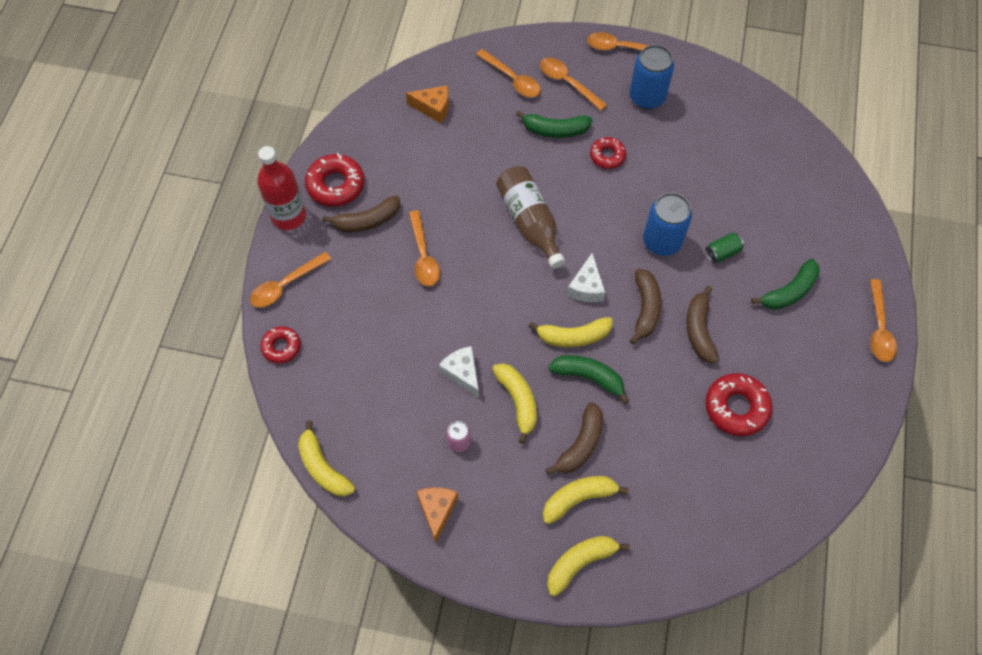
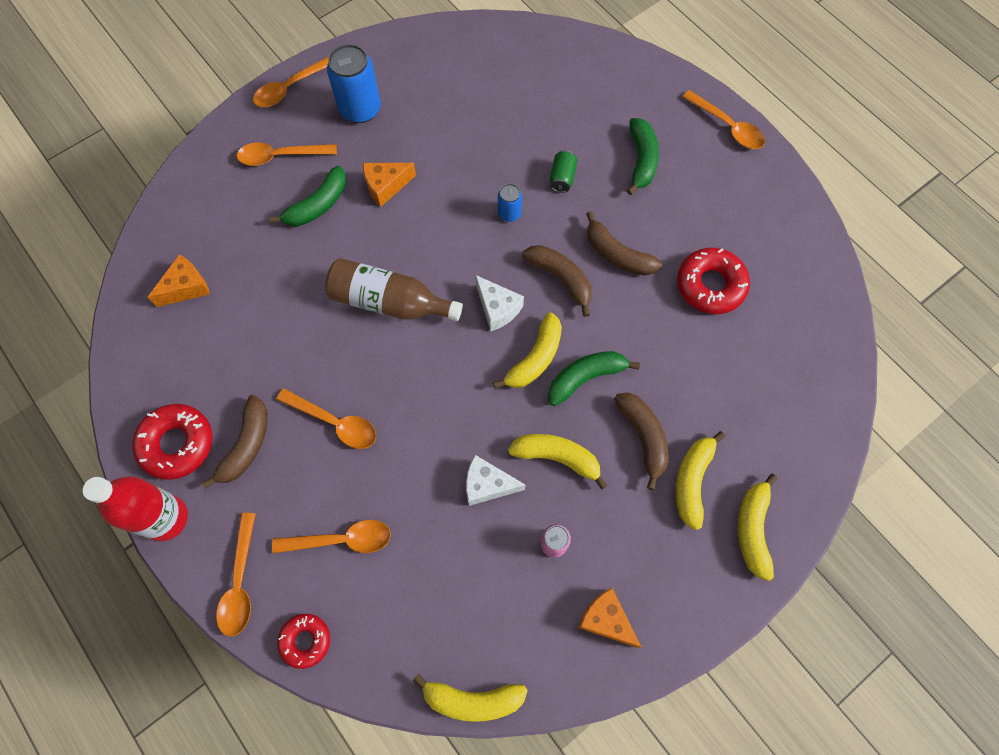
camera: 50 degrees left, 5 degrees up
orange spoon [476,49,541,98] -> orange spoon moved to [272,520,391,553]
red donut [590,137,626,169] -> orange cheese [363,163,416,207]
blue can [643,193,692,256] -> blue can [498,184,522,222], size x0.52

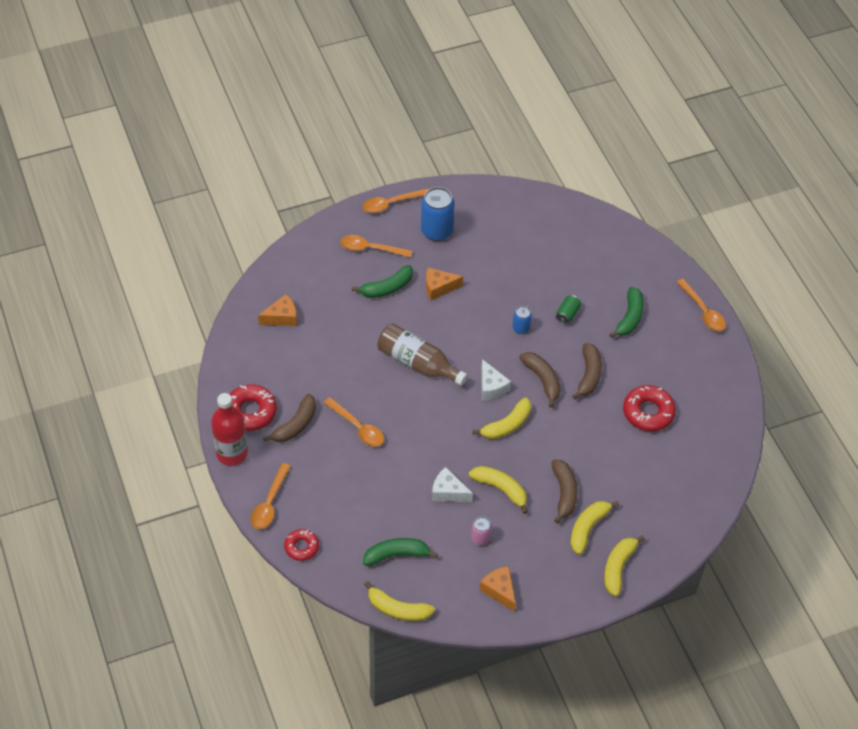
camera: 15 degrees right, 15 degrees down
orange spoon [272,520,391,553] -> none
green banana [548,351,640,406] -> green banana moved to [363,538,438,566]
brown banana [586,211,662,276] -> brown banana turned 135 degrees counterclockwise [572,343,602,400]

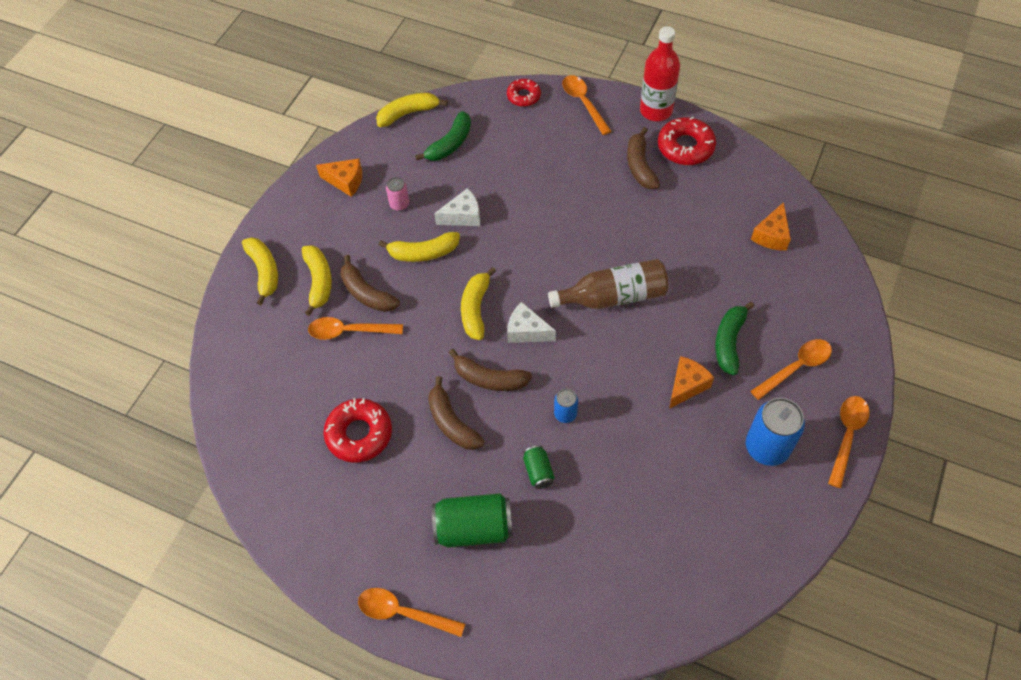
camera: 140 degrees right, 5 degrees up
orange spoon [324,397,384,447] -> orange spoon moved to [308,317,403,340]
green banana [609,287,644,338] -> green can [432,493,513,548]

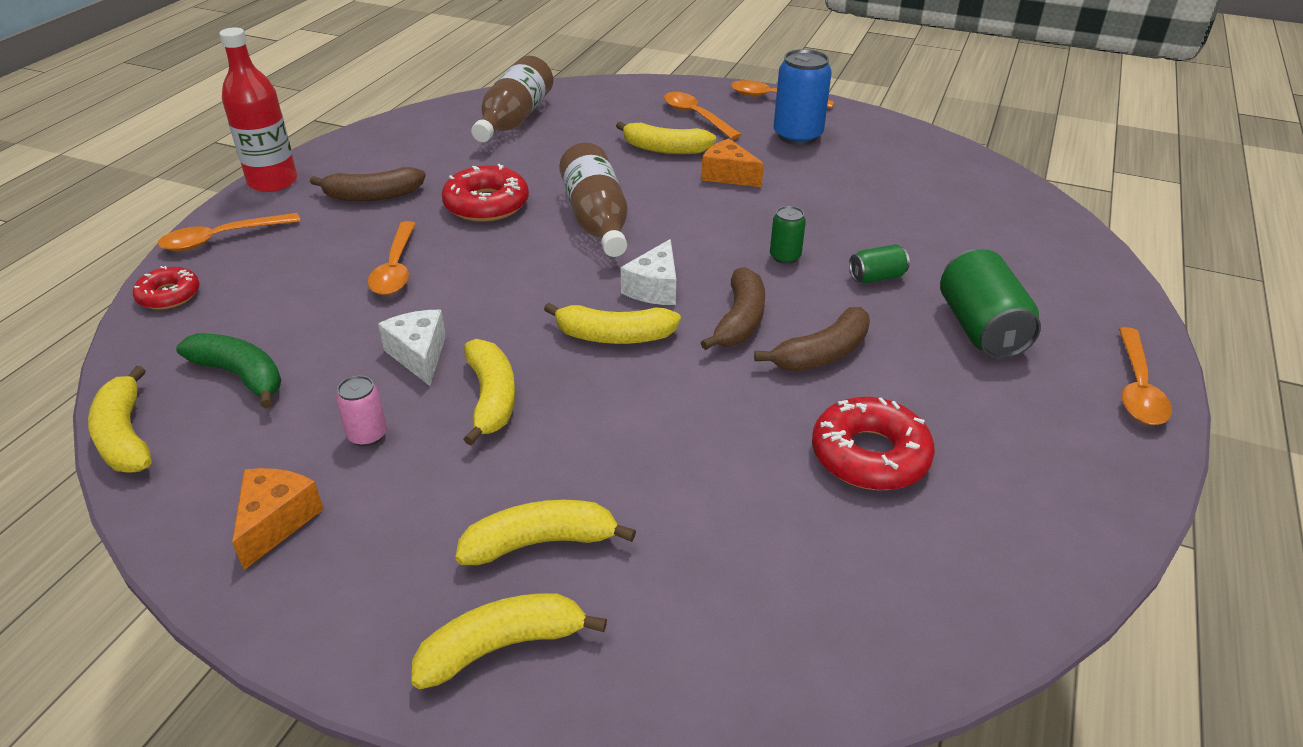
camera: 95 degrees left, 20 degrees down
orange spoon [308,317,403,340] -> orange spoon moved to [368,221,416,295]
brown banana [340,255,400,312] -> none
blue can [554,389,578,423] -> green can [770,206,806,264]
red donut [658,117,716,165] -> red donut moved to [442,164,529,222]
green banana [715,301,754,375] -> yellow banana [616,121,716,154]
orange cheese [751,202,791,251] -> brown bottle [471,56,553,142]

